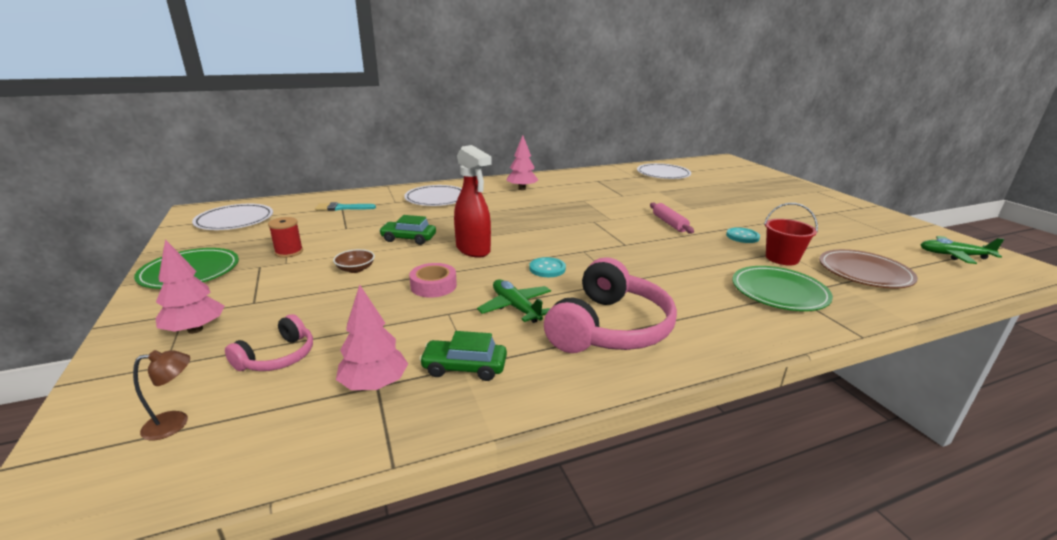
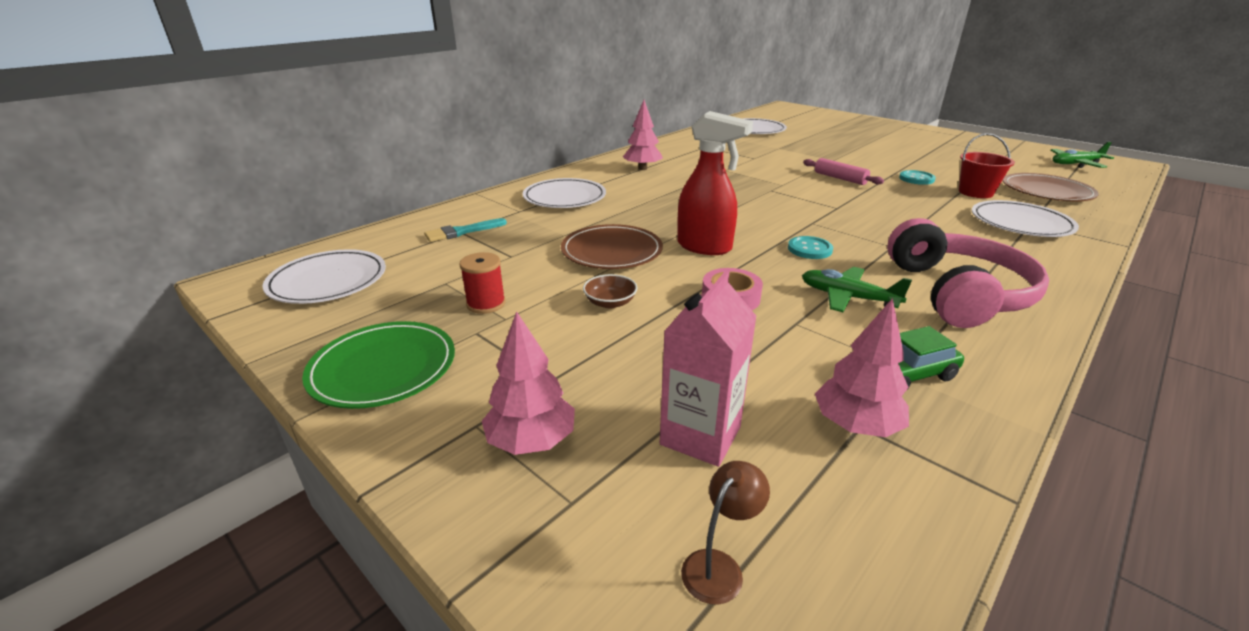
camera: 25 degrees left, 5 degrees up
pink headphones [225,314,313,371] -> pink carton [660,270,757,467]
green car [379,215,436,245] -> brown plate [561,224,663,269]
green plate [732,266,833,311] -> white plate [972,200,1079,237]

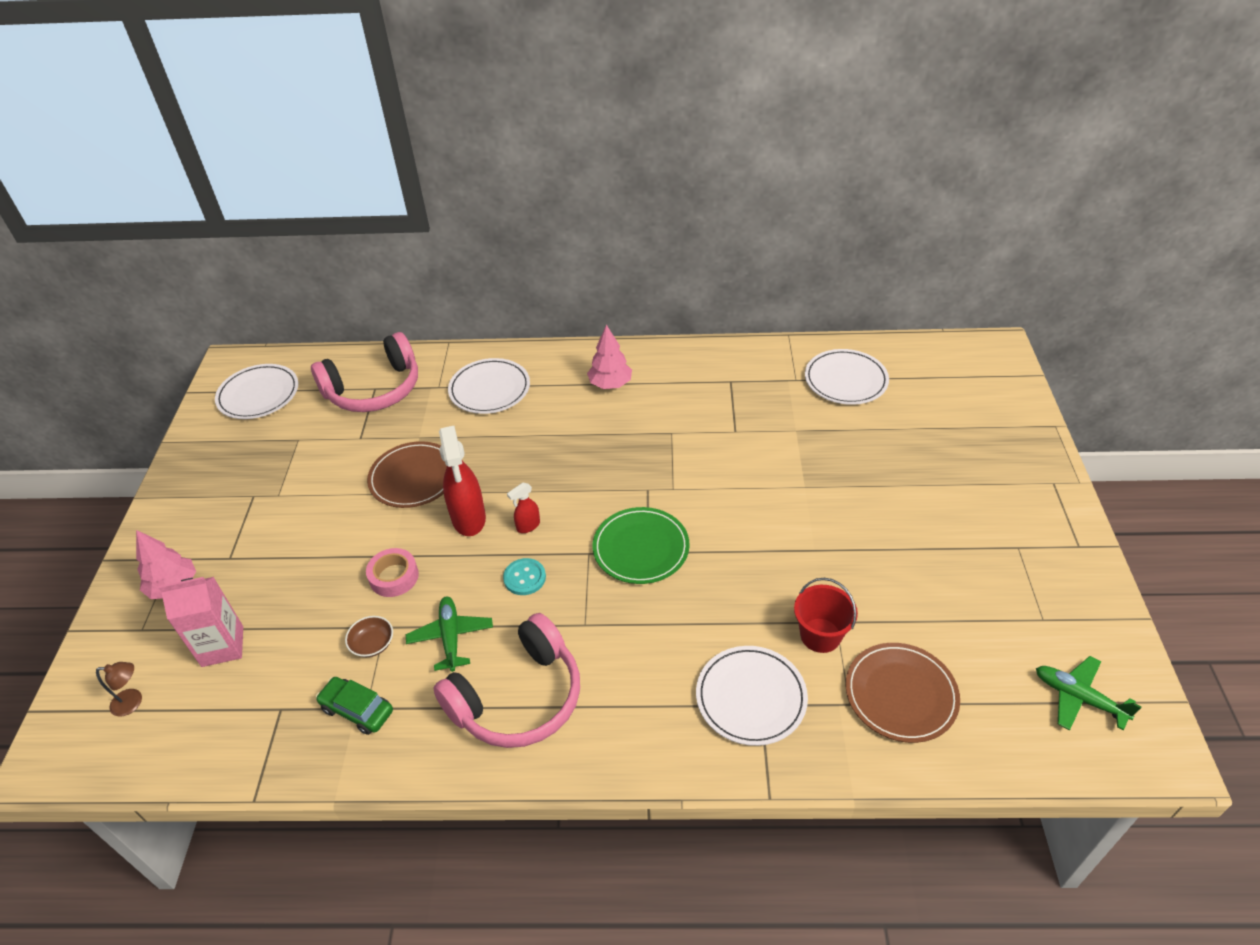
camera: 50 degrees right, 15 degrees up
green plate [302,321,455,409] -> green plate moved to [592,507,690,584]
turquoise brush [424,218,507,242] -> pink headphones [311,332,418,412]
red spool [459,252,506,314] -> none
brown bowl [583,274,637,309] -> brown bowl moved to [345,616,393,657]
pink rolling pin [803,158,884,185] -> none
pink tree [815,298,909,437] -> none
turquoise button [899,170,936,185] -> none
none -> red spray bottle [507,483,540,533]

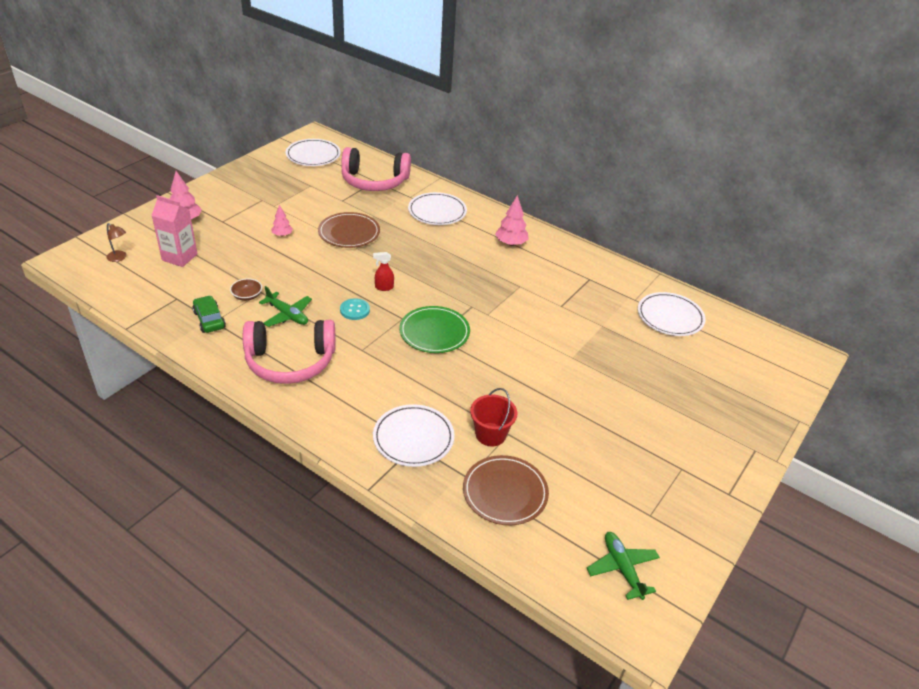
camera: 30 degrees right, 5 degrees down
pink tape [366,548,419,597] -> none
green plane [406,596,493,672] -> green plane turned 105 degrees clockwise [259,286,312,327]
red spray bottle [439,426,486,536] -> none
none -> pink tree [271,205,293,237]

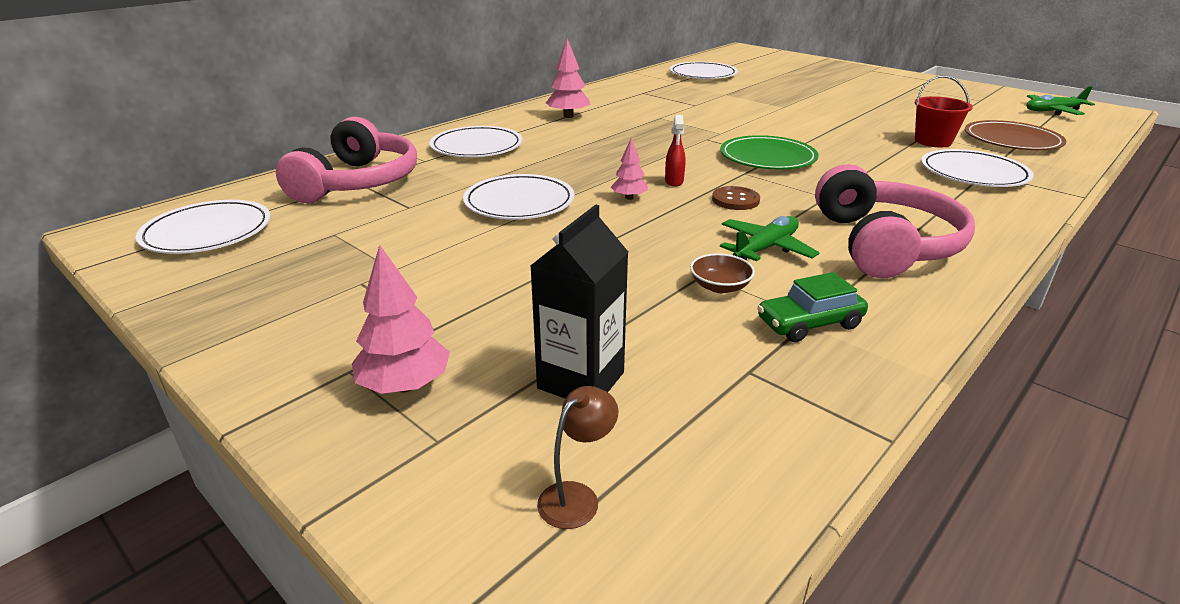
camera: 80 degrees left, 10 degrees down
pink carton [151,195,198,267] -> black carton [530,205,628,399]
pink tree [271,205,293,237] -> pink tree moved to [611,138,648,200]
brown plate [318,212,380,248] -> white plate [463,174,575,220]
turquoise button [340,298,370,320] -> brown button [712,186,760,210]

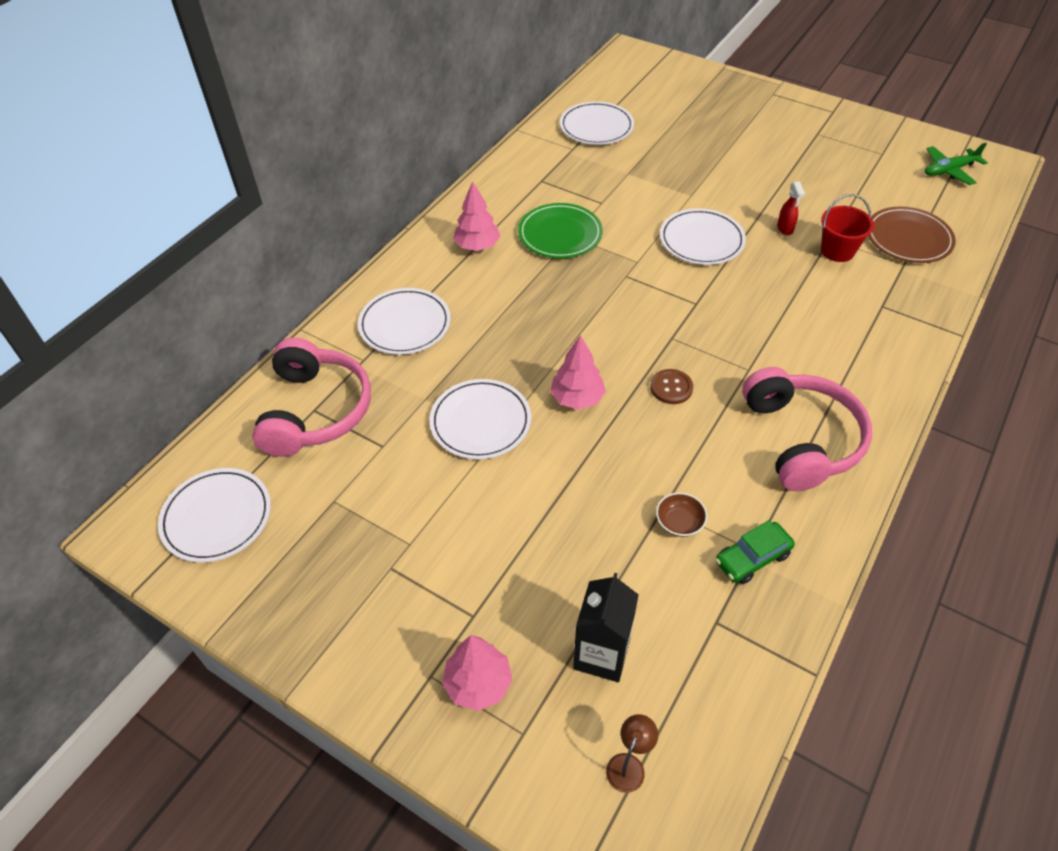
camera: 10 degrees left, 20 degrees up
pink tree [611,138,648,200] -> pink tree [550,335,606,410], size x1.61
red spray bottle [665,115,686,186] -> red spray bottle moved to [777,181,805,235]
green plate [720,135,818,170] -> green plate moved to [518,203,603,258]
green plane [720,216,819,261] -> none
white plate [921,149,1034,187] -> white plate moved to [660,208,746,265]

